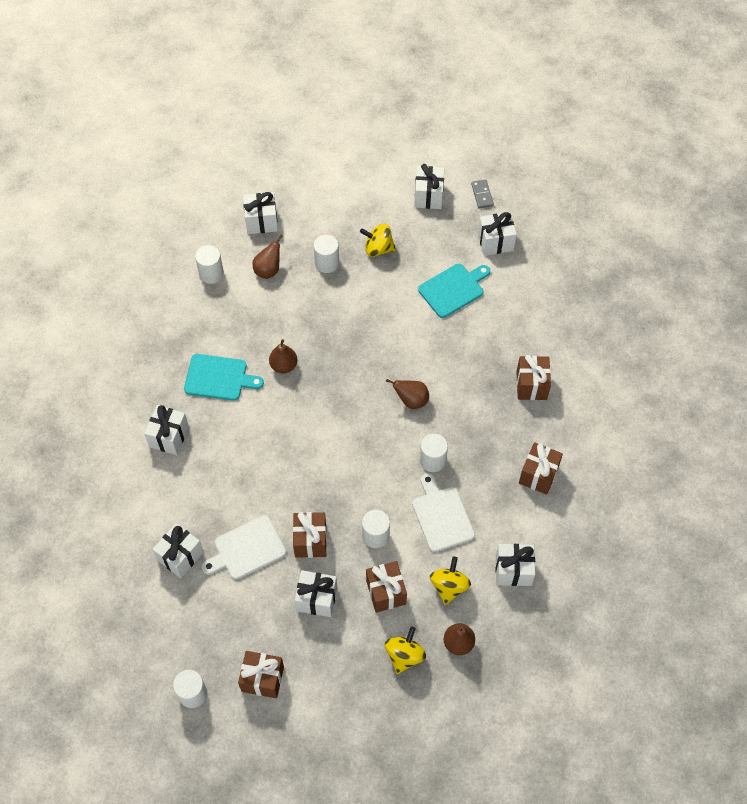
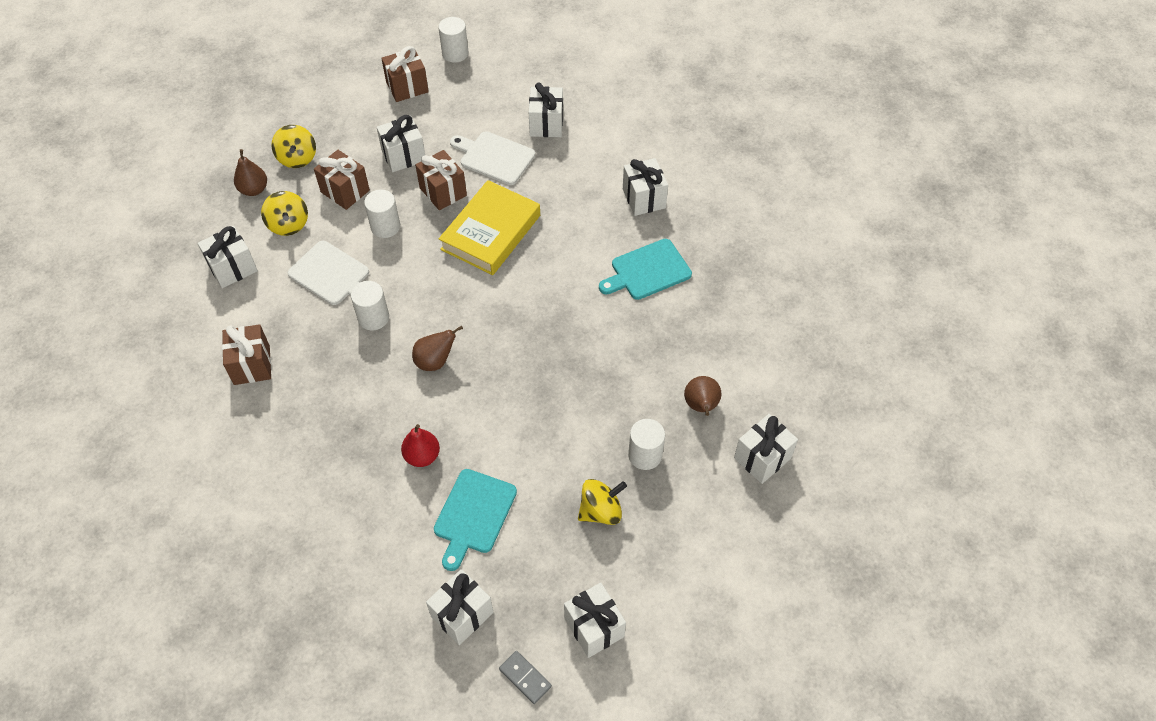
camera: 145 degrees right, 5 degrees down
white cylinder [195,245,224,284] -> none
white cutting board [202,515,286,579] -> white cutting board turned 90 degrees counterclockwise [450,131,535,185]
brown pear [269,339,297,373] -> none
brown gift [516,355,551,400] -> none
none -> red pear [401,424,440,467]
none -> yellow book [439,180,540,275]

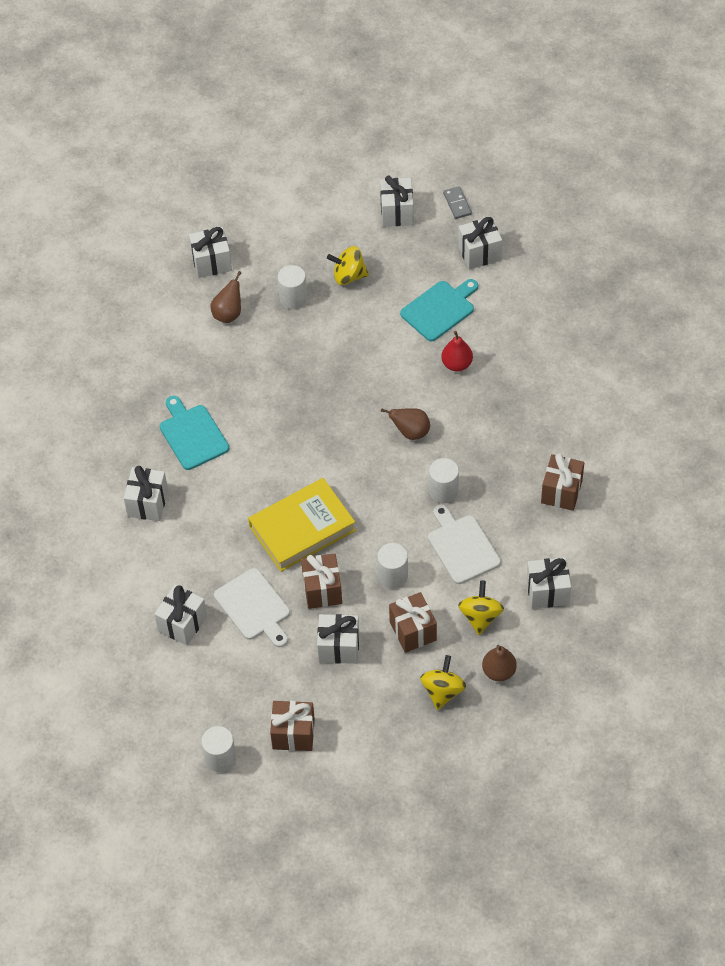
camera: 150 degrees left, 0 degrees up
turquoise cutting board [599,239,692,300] -> turquoise cutting board turned 120 degrees counterclockwise [160,396,229,470]

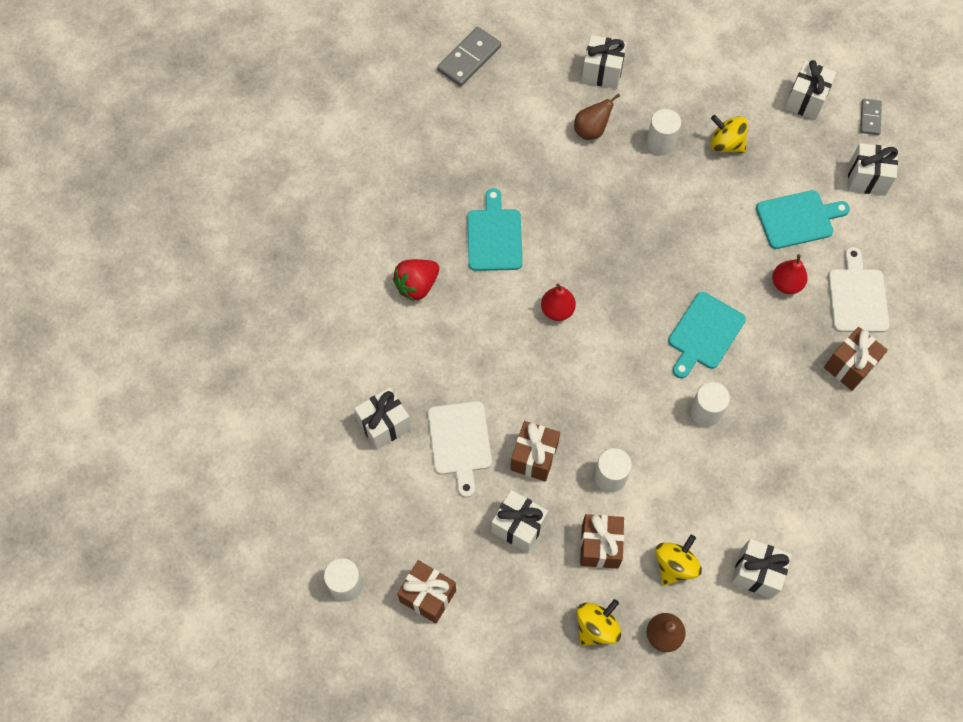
camera: 25 degrees right, 10 degrees up
white gift [124,466,168,521] -> red strawberry [393,259,439,301]
yellow book [248,478,356,572] -> none
brown pear [381,408,430,440] -> turquoise cutting board [668,292,746,378]
white cutting board [428,504,501,584] -> white cutting board moved to [828,247,889,333]
brown gift [541,453,584,511] -> brown gift moved to [824,327,888,391]
none -> grey domino [437,27,501,86]
none -> red pear [541,283,576,321]

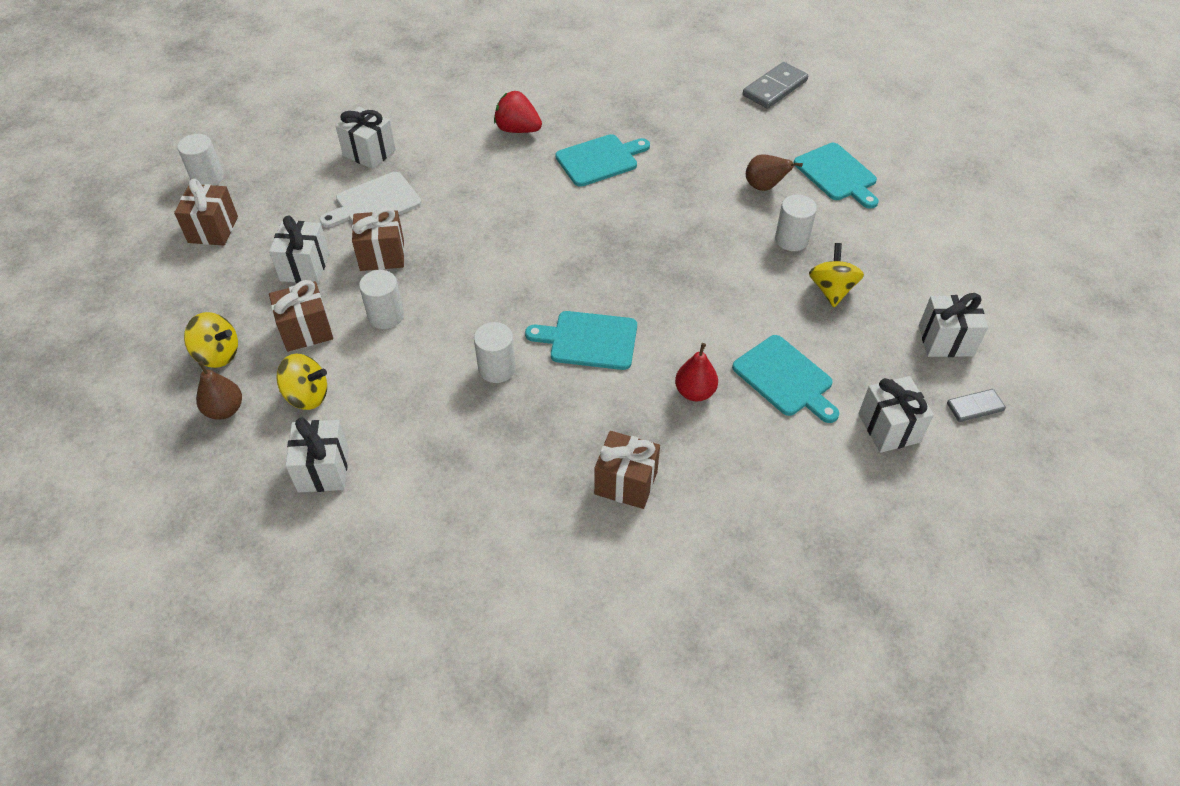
camera: 65 degrees right, 15 degrees down
grey domino [437,27,501,86] -> grey domino turned 60 degrees counterclockwise [743,62,808,109]
red pear [541,283,576,321] -> none
white gift [582,35,627,89] -> turquoise cutting board [794,143,879,209]
white cutting board [828,247,889,333] -> none

